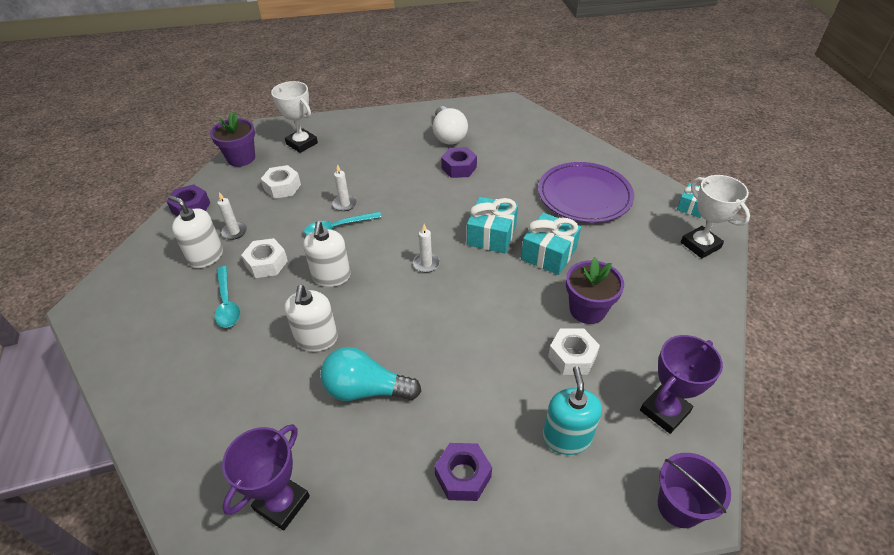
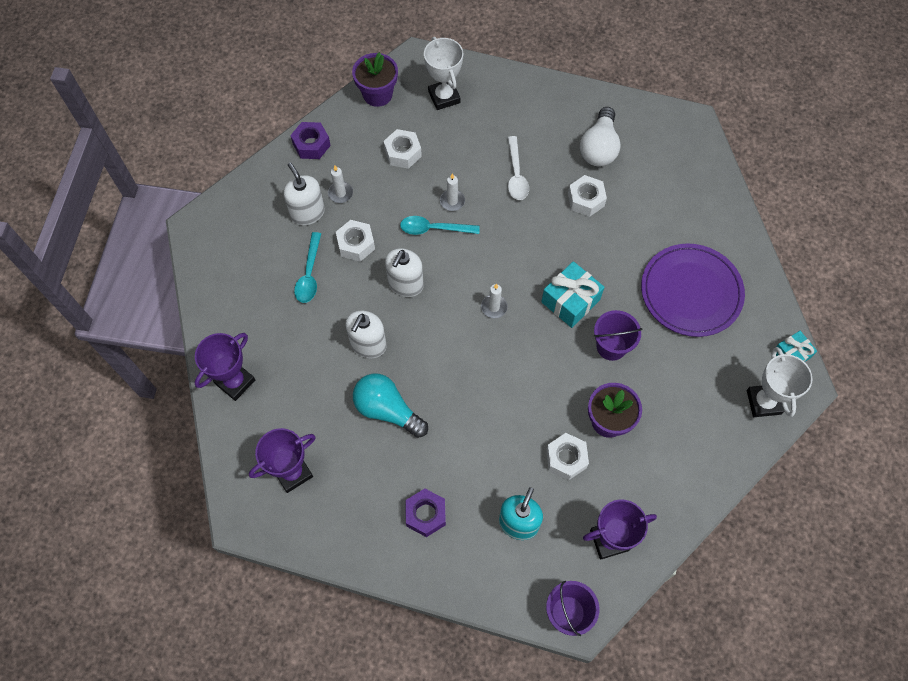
camera: 25 degrees right, 20 degrees up
purple nut [441,147,477,178] -> white nut [568,175,607,217]
turquoise gift [521,212,581,275] -> purple bucket [594,310,642,361]
none -> purple trophy [194,333,255,401]
none -> white spoon [508,136,529,200]

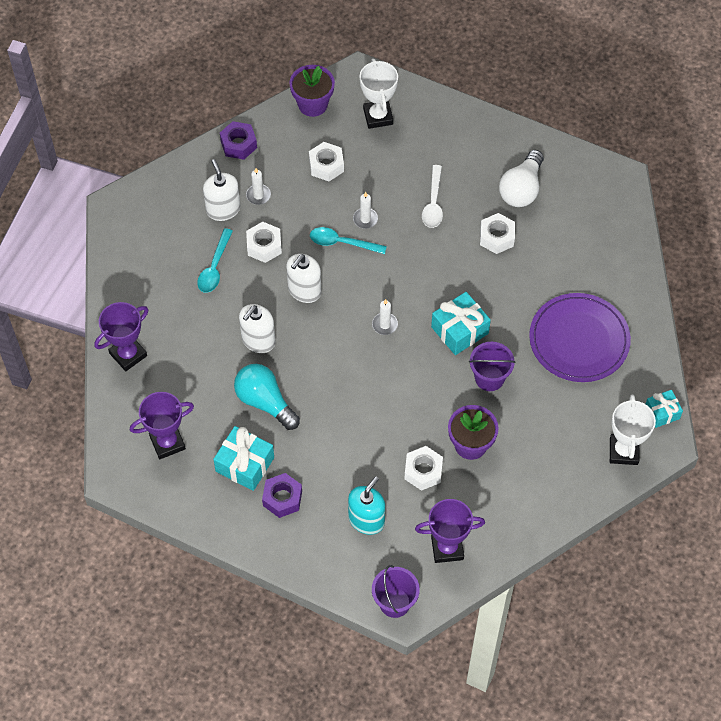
camera: 10 degrees right, 5 degrees down
none -> turquoise gift [213,426,274,491]

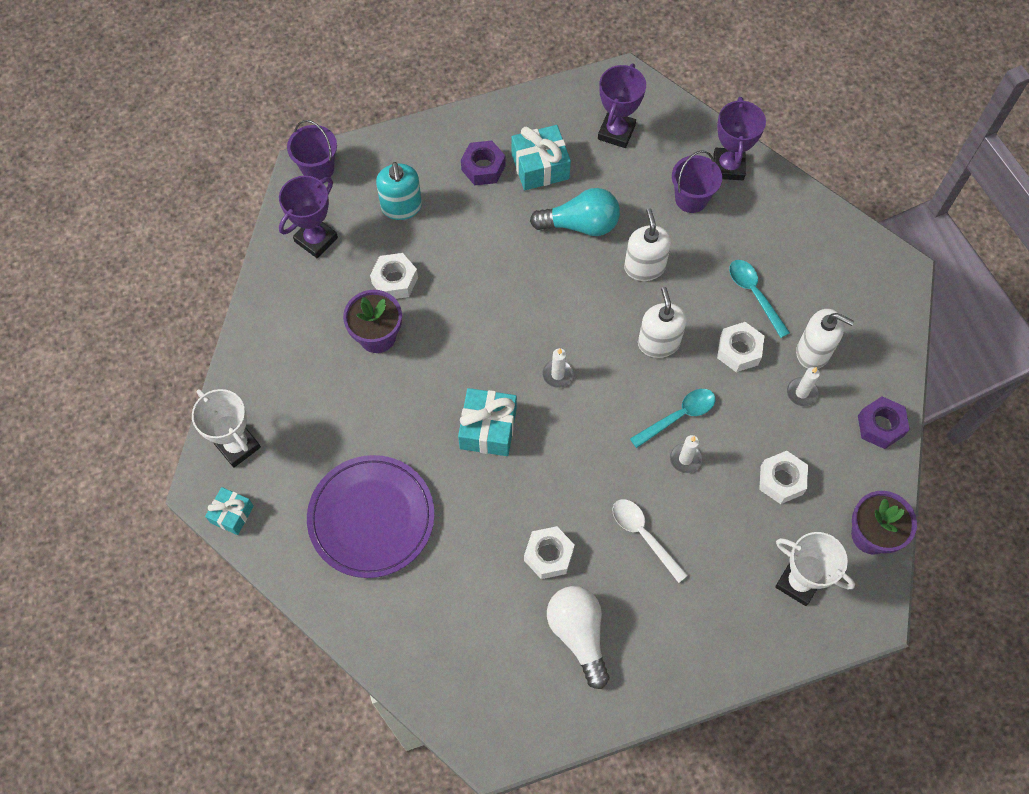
camera: 135 degrees right, 5 degrees up
purple bucket [469,342,515,391] -> purple bucket moved to [672,150,722,213]

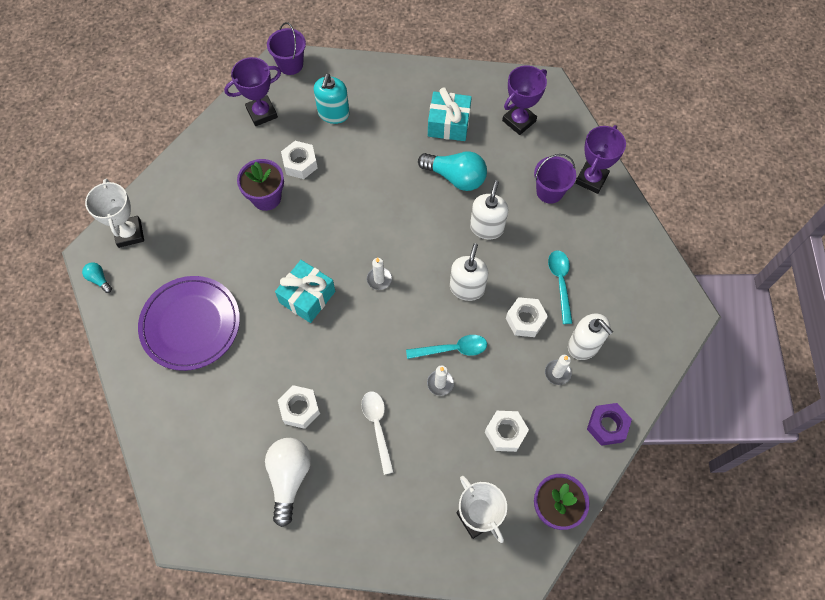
camera: 25 degrees right, 0 degrees up
turquoise gift [205,487,254,535] -> turquoise light bulb [82,262,112,293]
purple nut [461,141,506,185] -> none

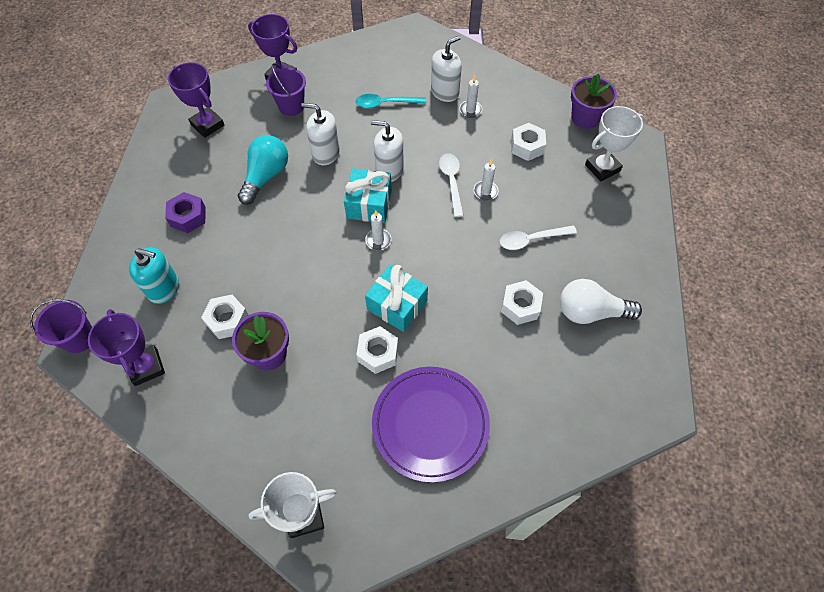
camera: 90 degrees left, 5 degrees down
turquoise light bulb [82,262,112,293] -> none
turquoise spoon [406,335,487,359] -> white spoon [439,153,464,217]
turquoise gift [428,87,472,141] -> turquoise gift moved to [344,168,392,223]
white nut [506,297,548,337] -> white nut moved to [356,326,398,374]
purple nut [587,403,632,446] -> purple nut moved to [165,192,206,233]

